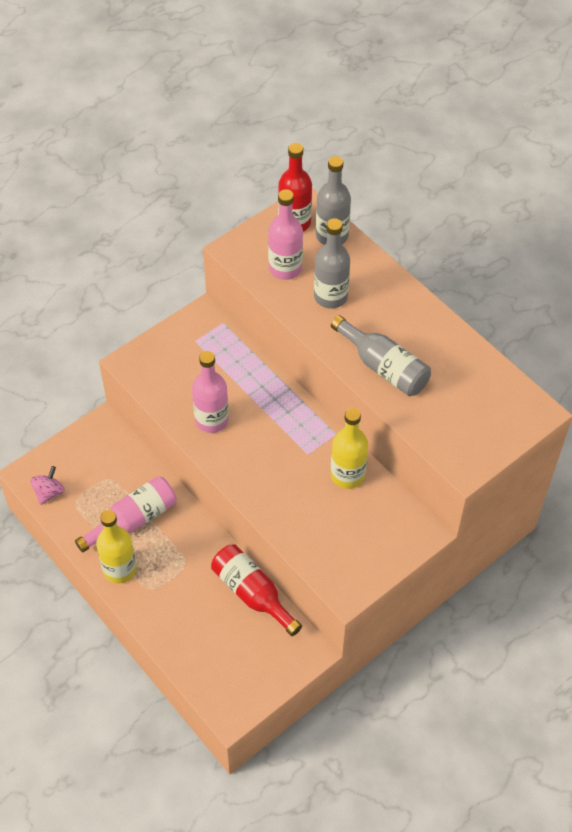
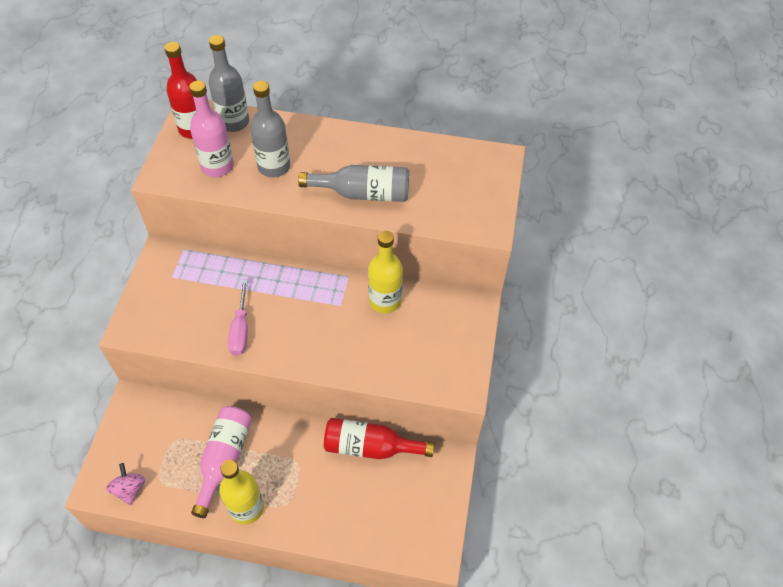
camera: 40 degrees left, 0 degrees up
pink bottle [192,351,229,433] -> pink screwdriver [228,280,248,356]

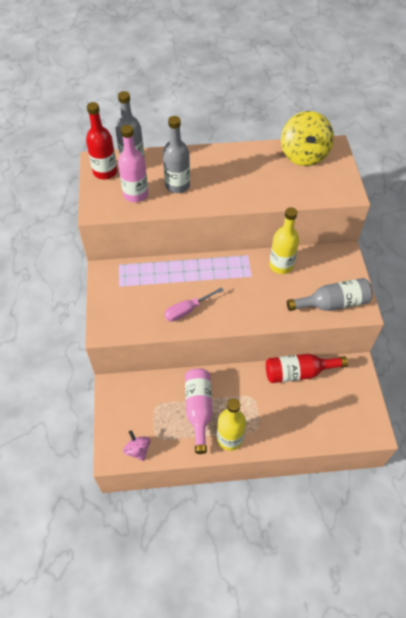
camera: 15 degrees left, 0 degrees up
pink screwdriver [228,280,248,356] -> pink screwdriver turned 75 degrees clockwise [164,287,224,322]
grey bottle [298,165,409,202] -> grey bottle moved to [287,278,373,311]
none -> yellow spinning top [281,111,334,166]

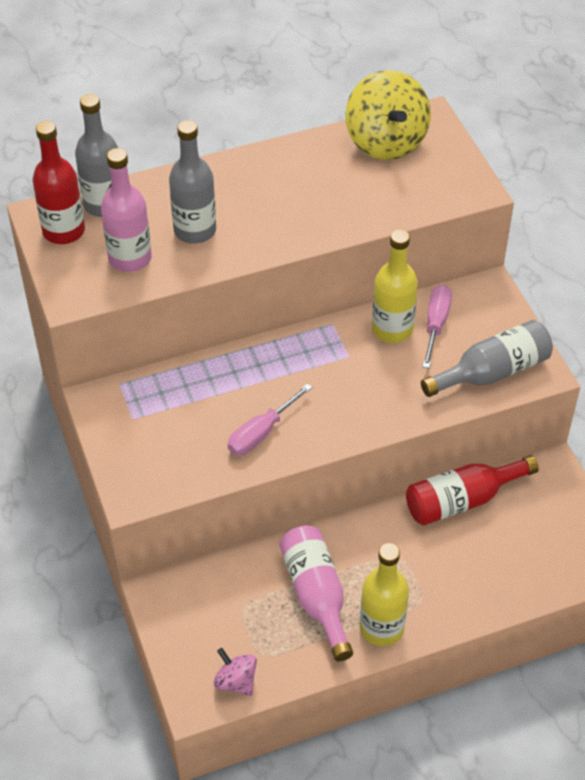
camera: 15 degrees left, 5 degrees down
none -> pink screwdriver [422,285,452,368]

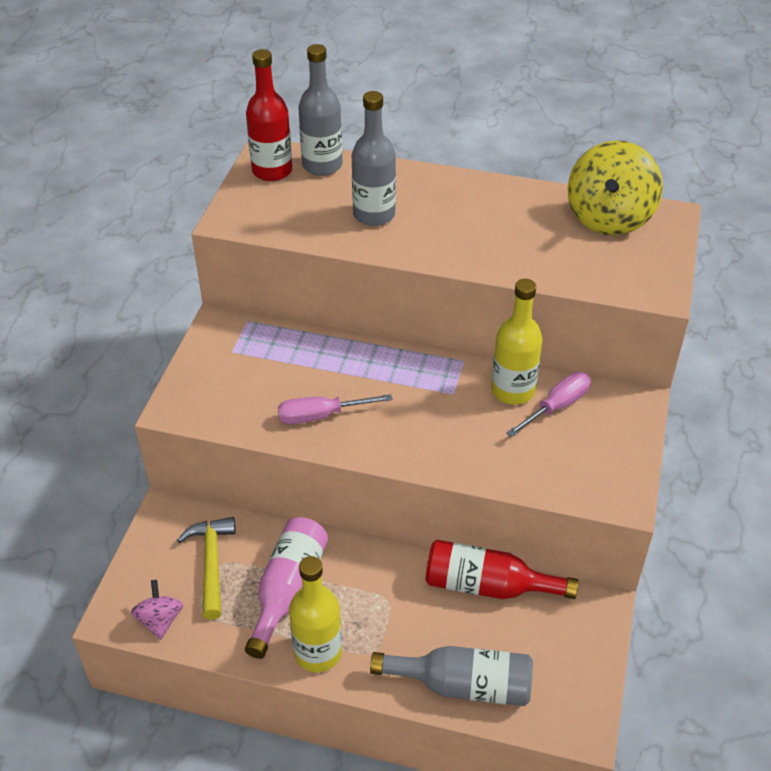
camera: 35 degrees right, 5 degrees down
pink bottle [101,148,151,272] -> none
grey bottle [421,320,553,397] -> grey bottle moved to [370,646,533,706]
none -> yellow hammer [177,517,236,620]

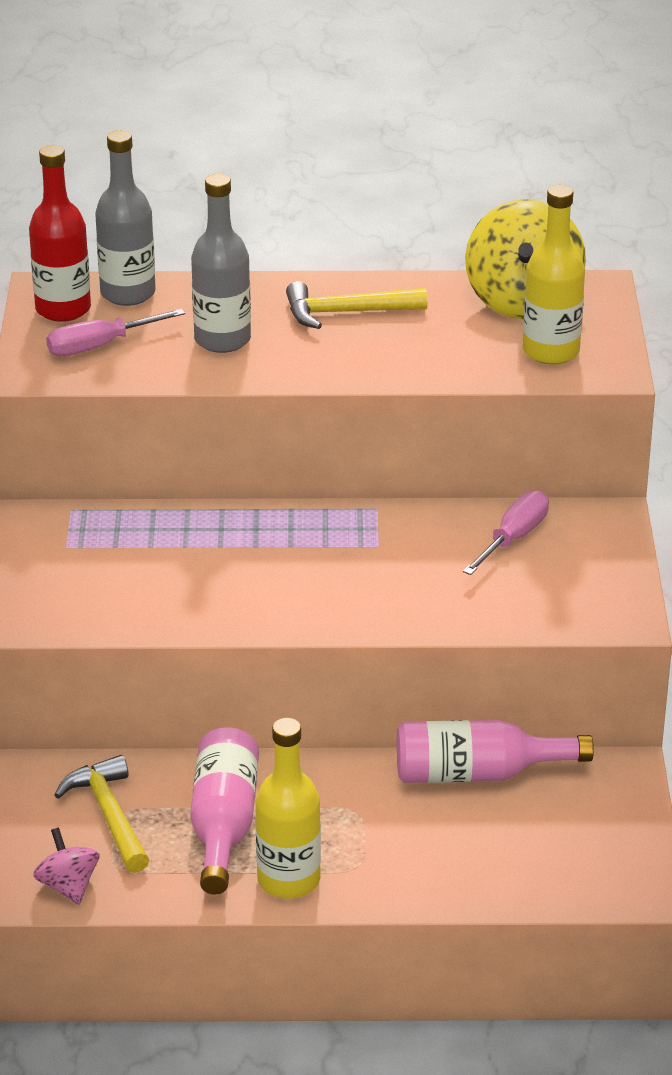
camera: 15 degrees left, 10 degrees down
pink screwdriver [278,394,392,424] -> pink screwdriver moved to [46,309,185,356]
grey bottle [370,646,533,706] -> none
red bottle [425,540,579,599] -> pink bottle [397,720,594,783]
yellow bottle [491,279,543,405] -> yellow bottle moved to [523,185,585,365]
none -> yellow hammer [286,281,427,329]

